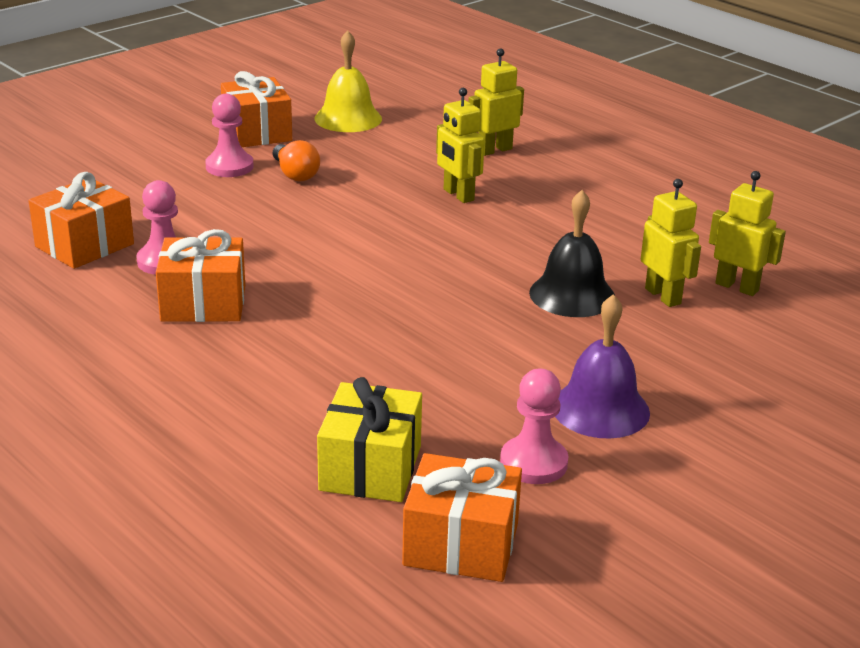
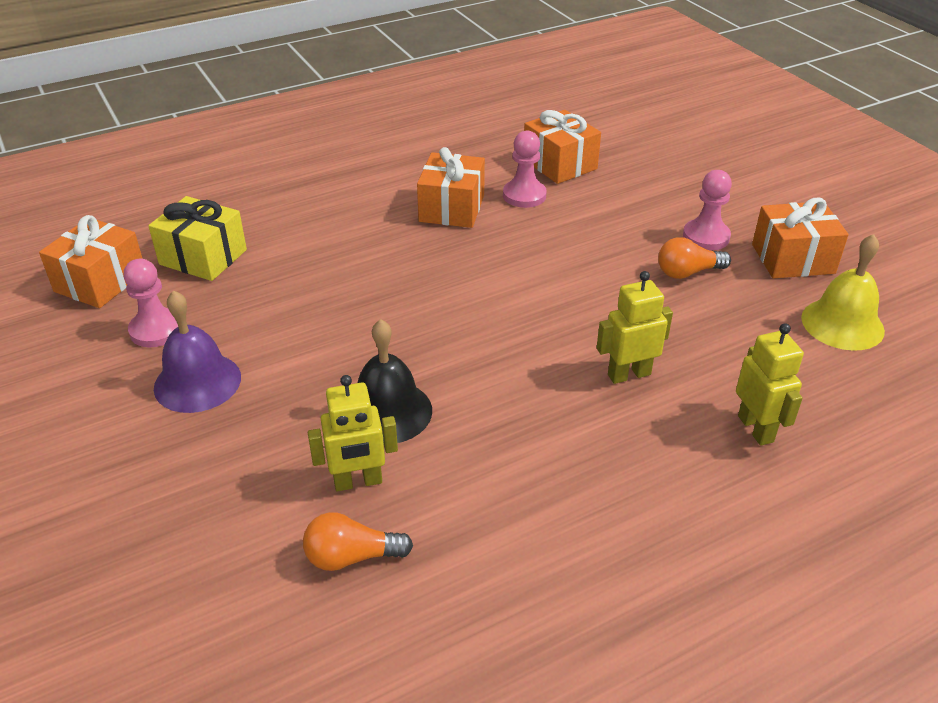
camera: 105 degrees right, 10 degrees up
yellow robot [709,171,786,296] -> orange light bulb [303,512,413,571]

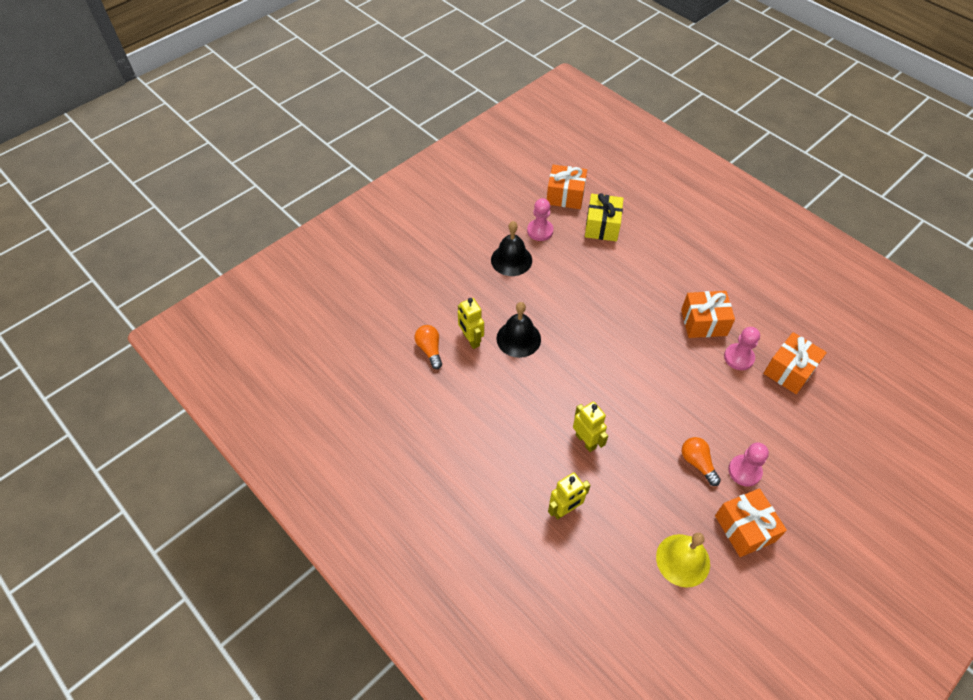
camera: 75 degrees right, 15 degrees up
purple bell [154,290,241,413] -> black bell [491,221,532,276]

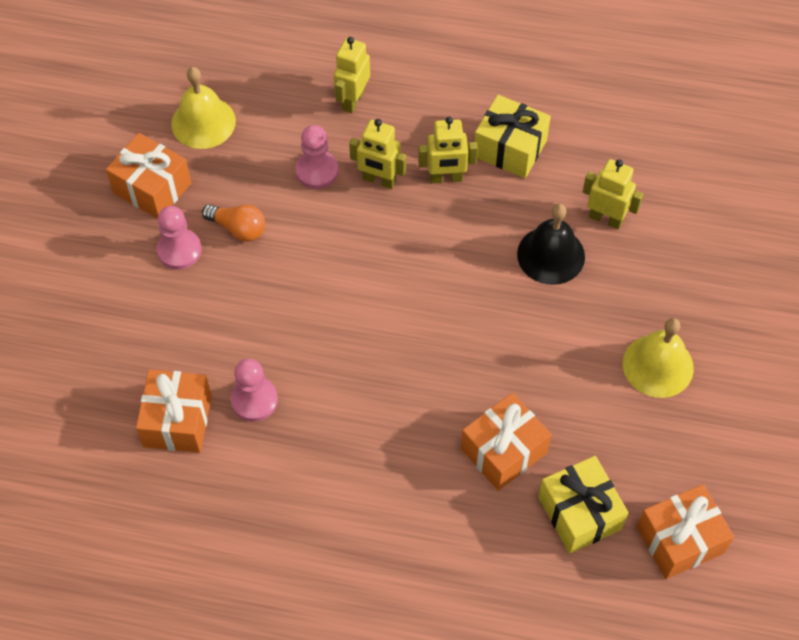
camera: 145 degrees right, 5 degrees up
orange light bulb [415,325,442,369] -> none
black bell [491,221,532,276] -> yellow bell [623,318,694,398]
pink pawn [527,198,553,241] -> pink pawn moved to [296,125,338,189]
orange gift [681,291,735,338] -> orange gift moved to [461,393,551,491]
none -> yellow robot [418,117,478,183]
none -> yellow gift [474,95,551,178]

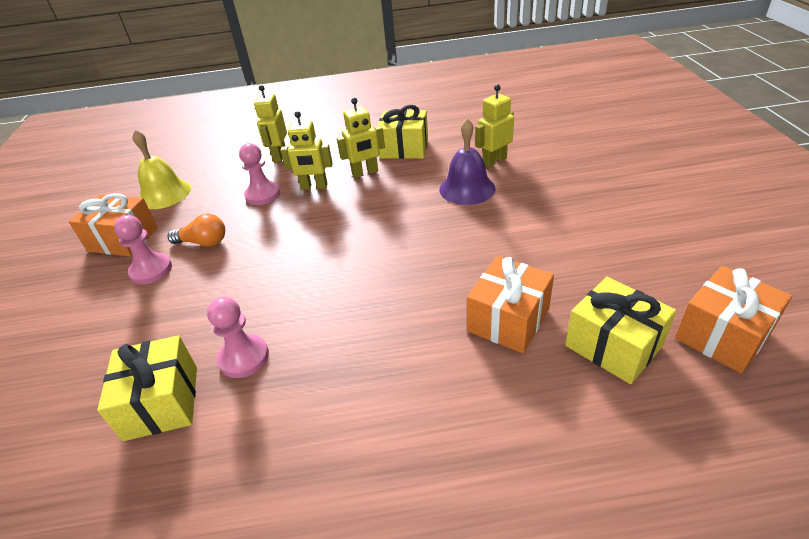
camera: 15 degrees left, 20 degrees down
orange gift [136,369,212,453] -> yellow gift [97,335,197,441]
black bell [517,204,585,285] -> purple bell [439,119,496,205]
yellow robot [583,159,643,229] -> yellow robot turned 45 degrees counterclockwise [475,84,514,167]
yellow bell [623,318,694,398] -> none

